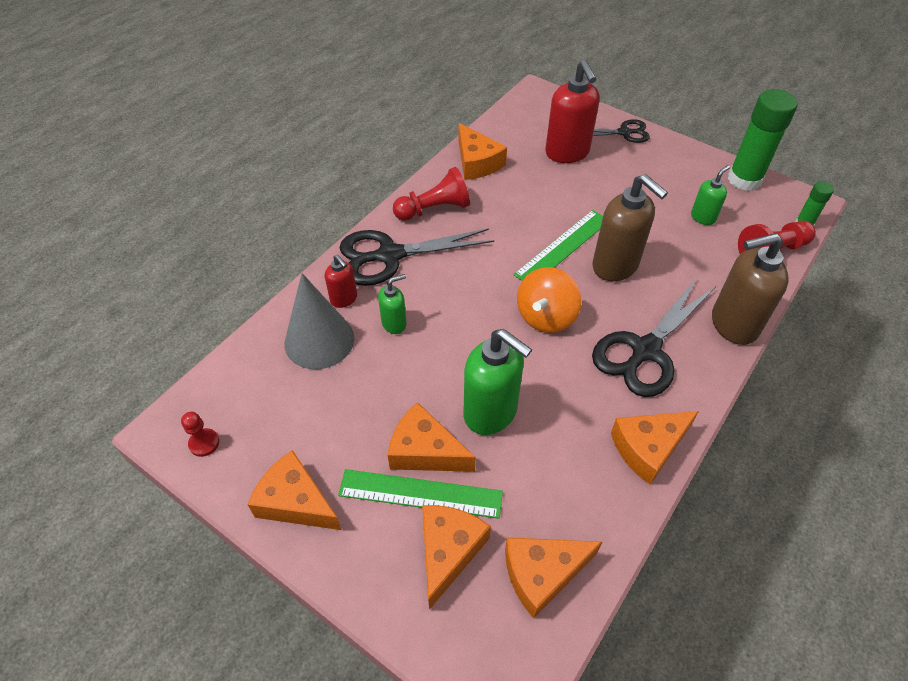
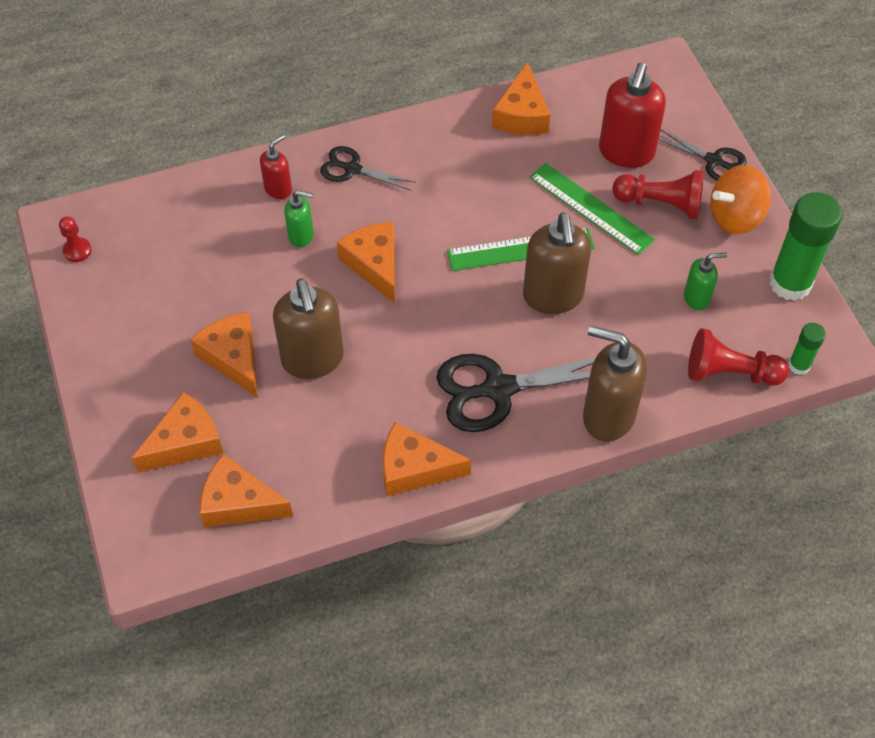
camera: 35 degrees right, 5 degrees up
orange cheese [247,450,342,530] -> orange cheese moved to [337,222,395,304]
grey cone [284,273,354,369] -> none
red soap dispenser [325,254,357,308] -> red soap dispenser turned 135 degrees counterclockwise [260,134,292,199]
green ruler [338,469,503,519] -> green ruler moved to [529,163,655,255]
black scissors [339,228,494,286] -> black scissors [320,146,416,191], size x0.56
red pawn [393,167,470,221] -> red pawn moved to [613,170,703,219]
green soap dispenser [464,329,532,435] -> brown soap dispenser [273,279,344,379]
orange spinning top [517,267,581,333] -> orange spinning top moved to [710,165,771,234]

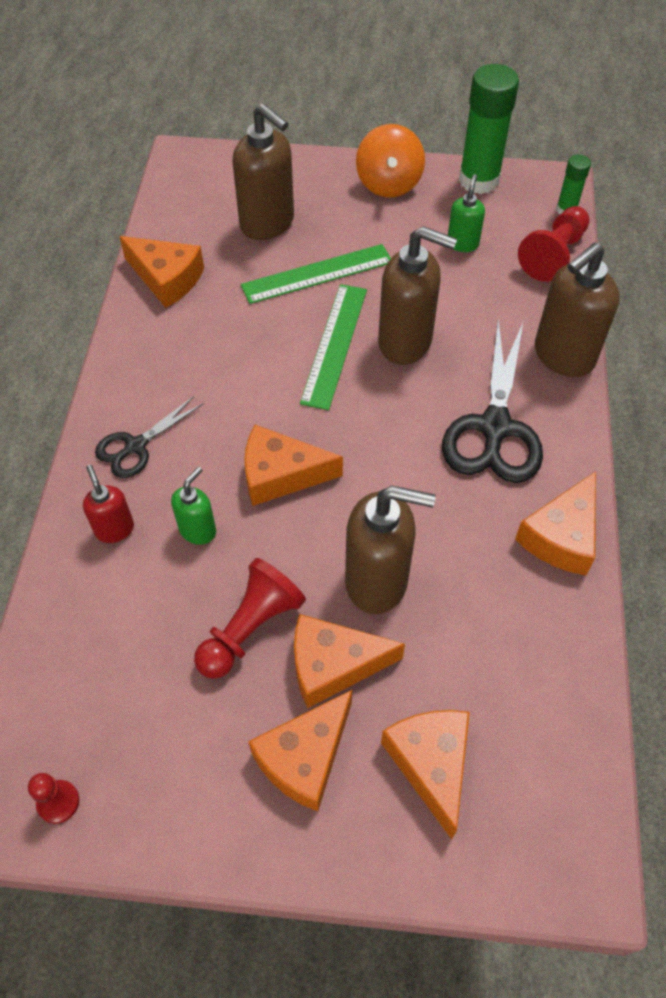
camera: 65 degrees left, 0 degrees up
orange cheese [199,454,293,527] -> orange cheese moved to [248,690,352,811]
red soap dispenser [599,62,666,168] -> brown soap dispenser [232,103,294,240]
red pawn [613,170,703,219] -> red pawn moved to [194,558,306,679]
black scissors [658,129,747,181] -> none

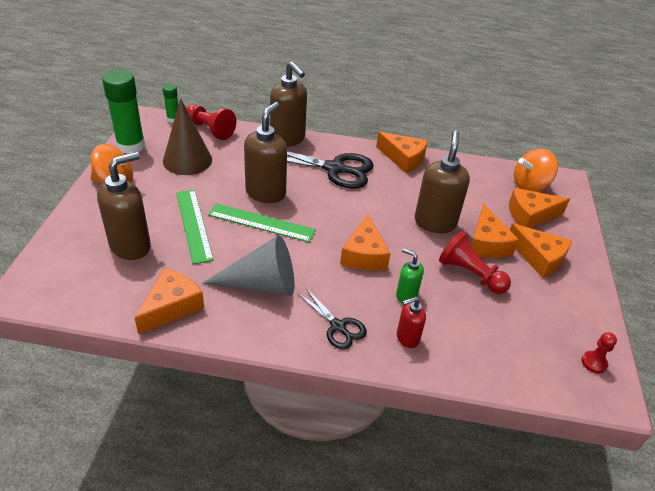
camera: 90 degrees left, 15 degrees down
green soap dispenser [448,174,485,252] -> brown cone [163,98,212,175]
none -> grey cone [203,235,294,296]
none -> orange spinning top [514,149,558,192]

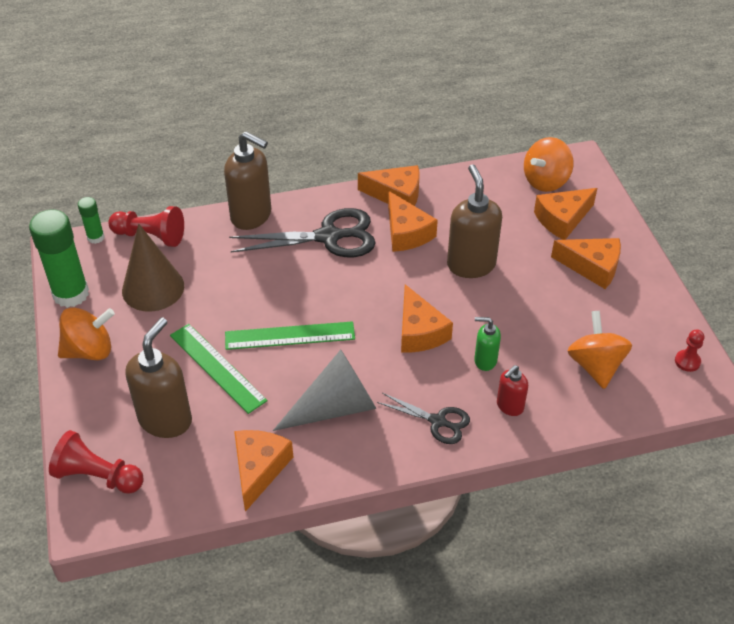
camera: 20 degrees left, 5 degrees up
brown soap dispenser [244,102,287,203] -> none
red pawn [439,231,511,294] -> red pawn moved to [49,430,144,494]
orange cheese [471,203,519,258] -> orange cheese moved to [388,191,438,252]
none -> orange spinning top [567,311,632,389]

